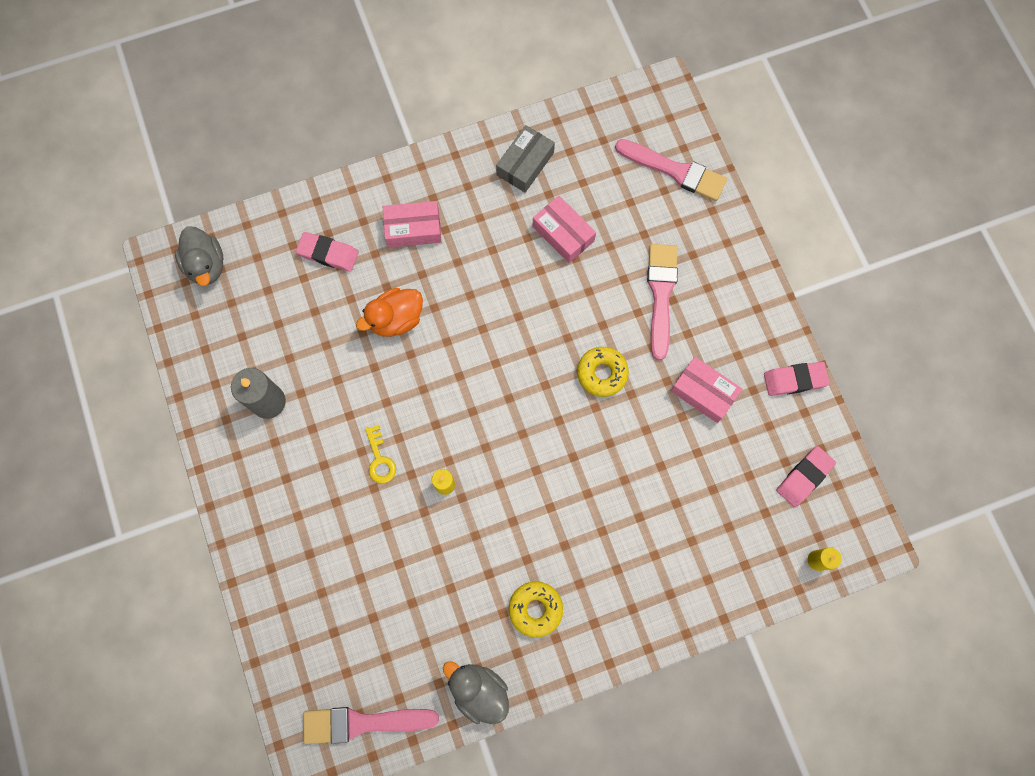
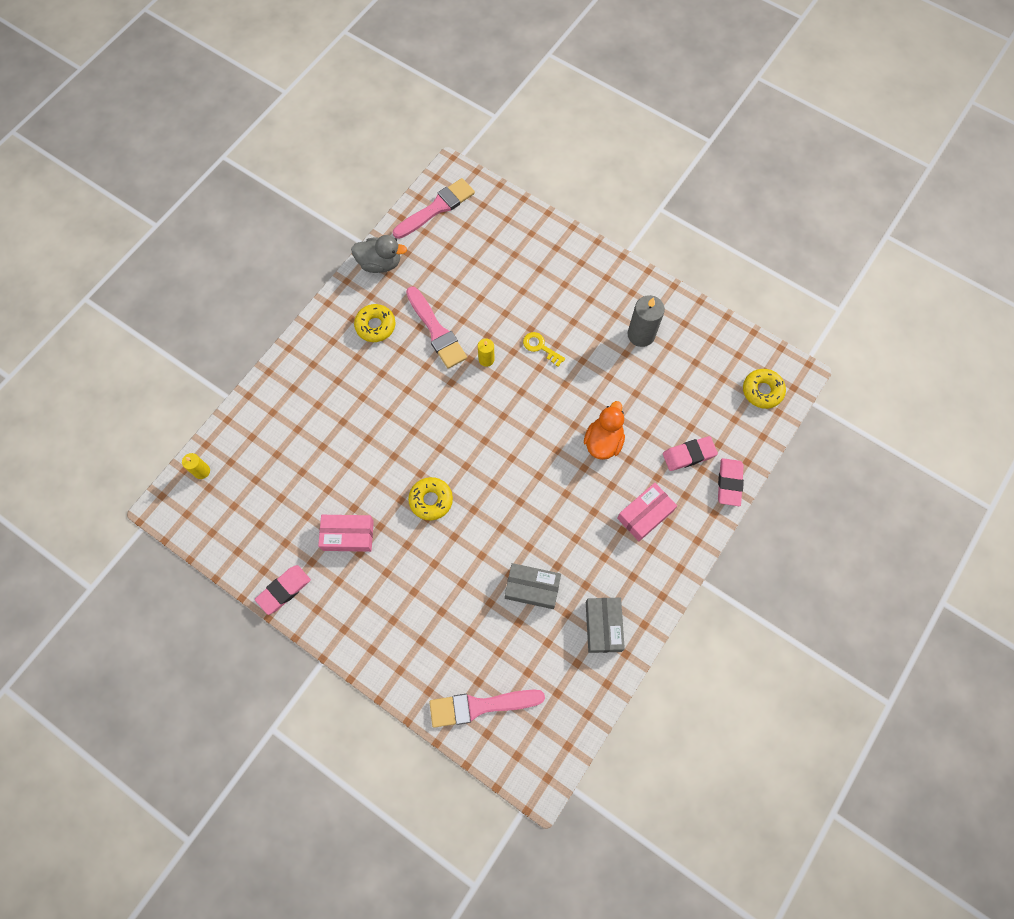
camera: 145 degrees right, 5 degrees down
grey duck [175,227,223,286] -> yellow donut [743,369,786,409]
pink box [533,196,596,263] -> grey box [505,563,561,609]
pink brush [647,244,678,360] -> pink brush moved to [406,286,467,369]
pink eraser [776,446,836,507] -> pink eraser moved to [718,458,744,506]

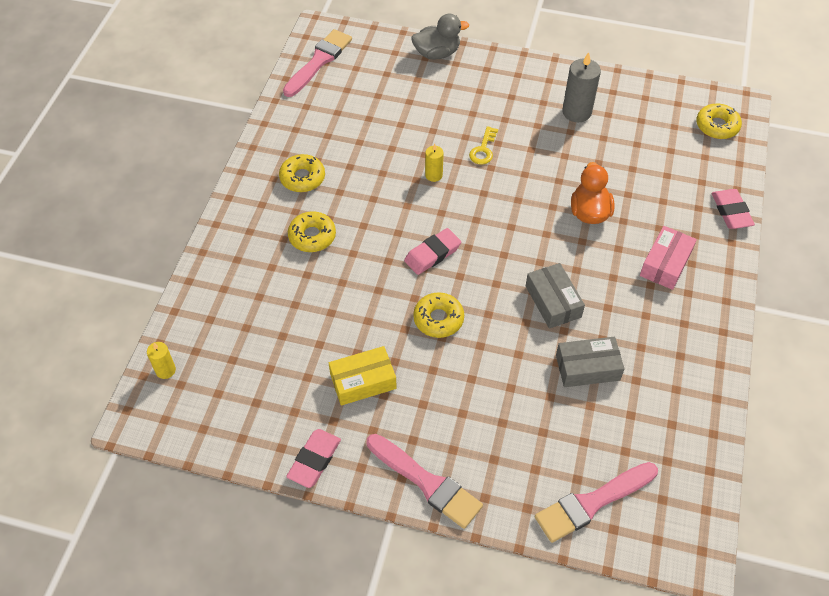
camera: 20 degrees left, 15 degrees down
pink box [318,515,374,552] -> yellow box [329,346,397,406]
grey duck [351,235,407,273] -> grey duck moved to [411,14,469,60]
pink brush [406,286,467,369] -> pink brush moved to [367,434,483,529]
yellow key [523,332,565,367] -> yellow key turned 90 degrees counterclockwise [469,126,498,165]
grey box [586,598,625,653] -> grey box moved to [526,263,585,329]
pink eraser [663,436,718,471] -> pink eraser moved to [404,228,461,275]
none -> yellow donut [288,211,336,252]

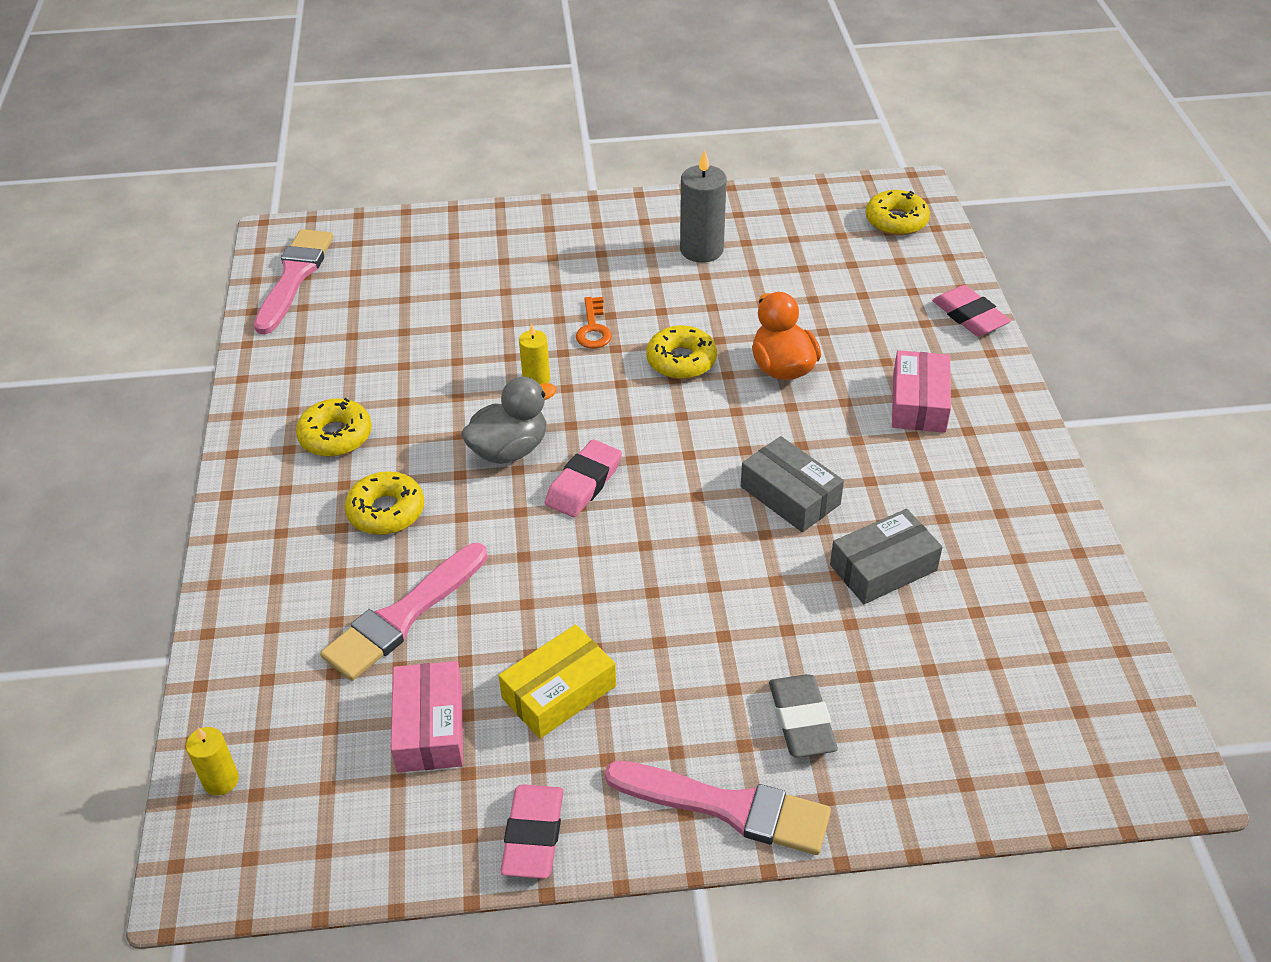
camera: 20 degrees left, 10 degrees down
grey duck [411,14,469,60] -> grey duck moved to [461,377,557,464]
yellow donut [413,292,464,338] -> yellow donut moved to [646,325,717,379]
yellow key [469,126,498,165] -> orange key [576,297,612,348]
pink brush [535,462,658,543] -> pink brush moved to [320,543,488,681]
none -> pink box [391,661,463,772]
none -> grey eraser [769,674,838,758]

